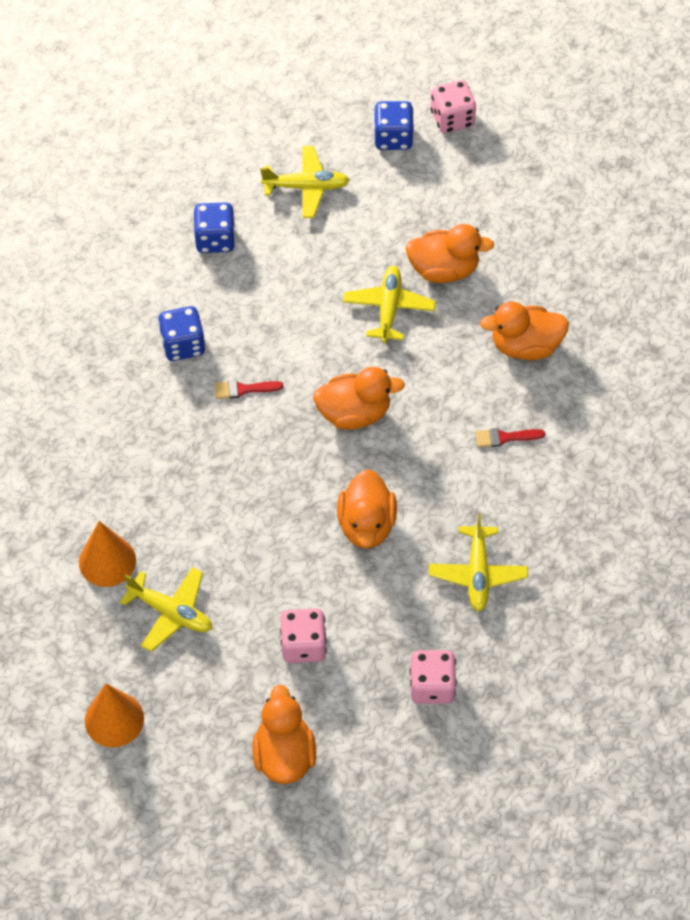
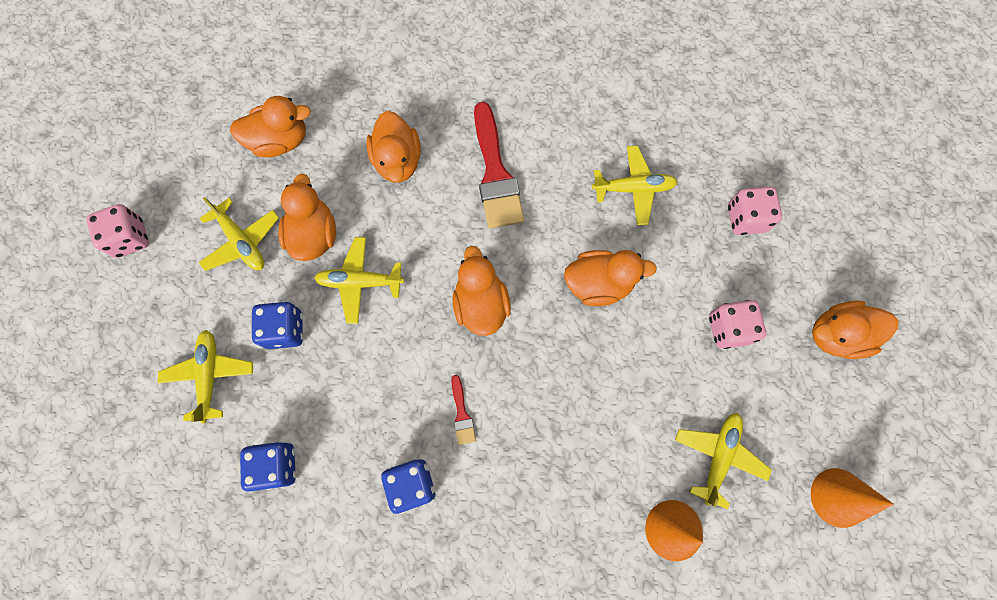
camera: 95 degrees left, 15 degrees up
blue dice [374,101,414,150] -> blue dice moved to [252,301,303,349]
red brush [475,428,545,447] -> red brush [474,102,524,228], size x2.23
none -> yellow plane [198,197,279,271]
none -> orange duck [230,96,311,157]

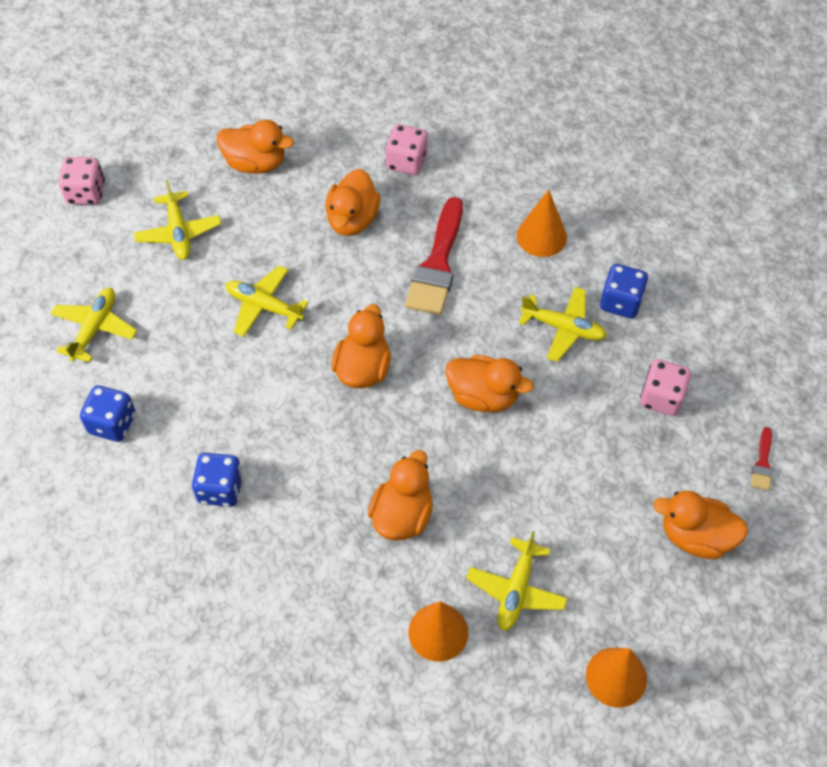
camera: 25 degrees right, 15 degrees down
blue dice [252,301,303,349] -> blue dice moved to [600,264,648,318]
orange duck [278,174,336,261] -> orange duck moved to [368,450,433,541]
red brush [451,375,476,445] -> red brush moved to [751,427,773,490]
yellow plane [675,413,772,509] -> yellow plane turned 150 degrees clockwise [466,531,568,631]
pink dice [709,300,766,349] -> pink dice moved to [385,124,428,175]
none -> orange cone [517,189,567,257]

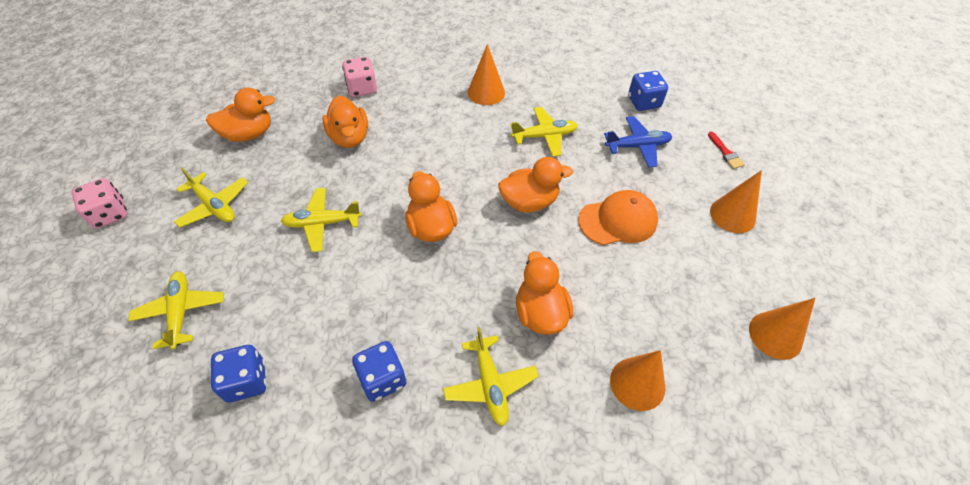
camera: 35 degrees left, 5 degrees down
red brush [405,197,463,315] -> none
yellow plane [466,531,568,631] -> yellow plane moved to [443,327,539,426]
blue dice [600,264,648,318] -> blue dice moved to [628,71,668,111]
pink dice [640,359,691,416] -> blue plane [604,116,672,168]
orange duck [653,491,748,559] -> orange cone [710,170,762,233]
none -> orange cap [578,190,658,245]

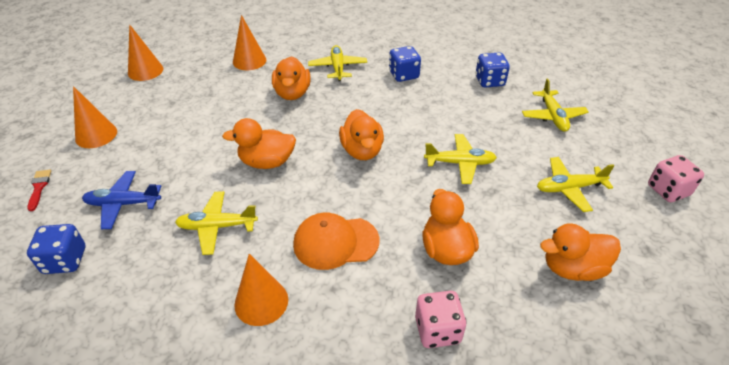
camera: 170 degrees left, 10 degrees down
yellow plane [174,168,248,228] -> yellow plane turned 60 degrees counterclockwise [537,157,615,212]
orange cap [578,190,658,245] -> orange cap moved to [293,212,379,270]

